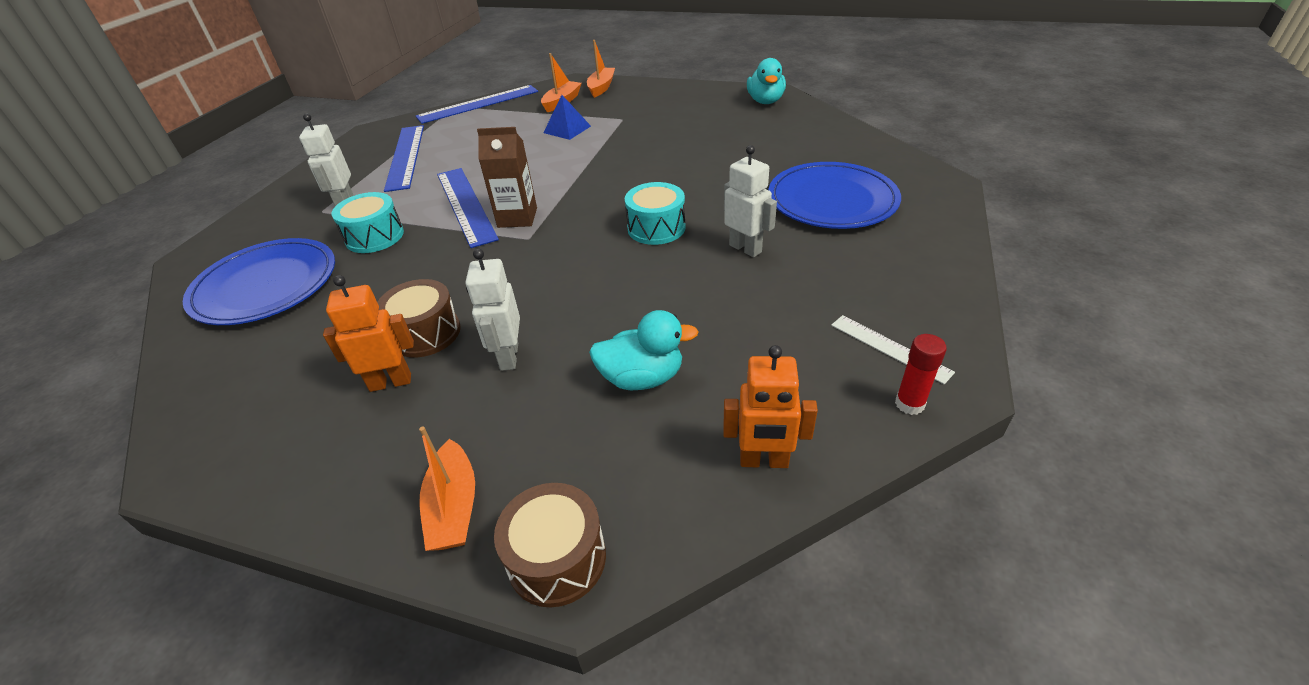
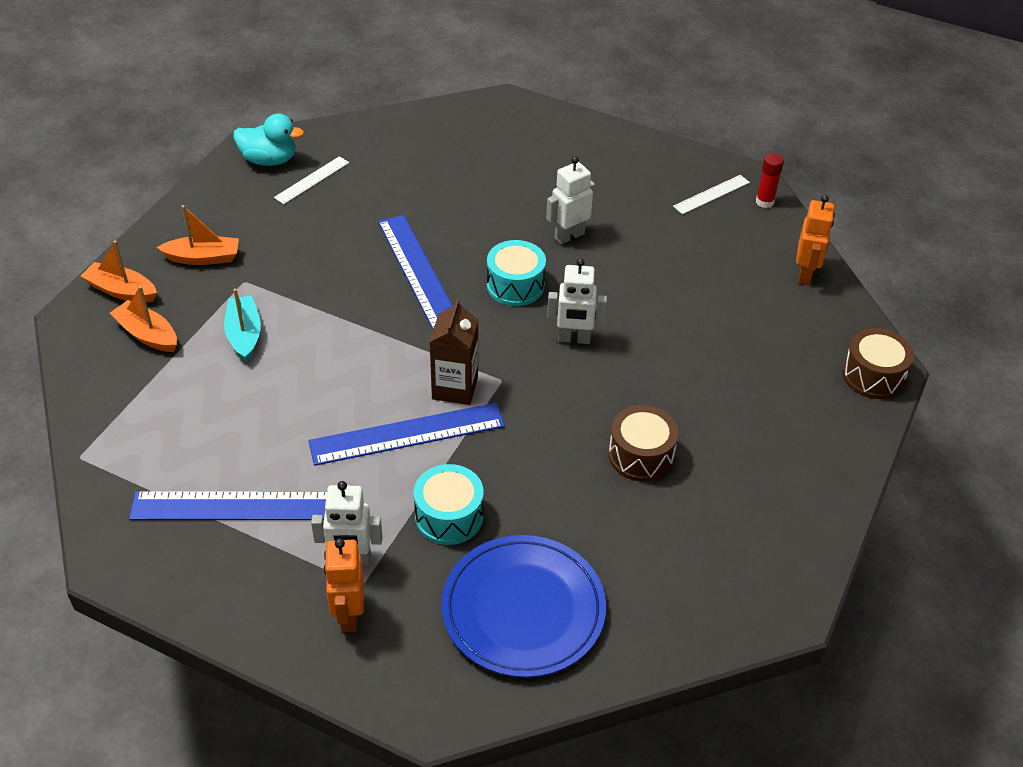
camera: 85 degrees left, 5 degrees up
orange robot [323,275,414,392] -> orange robot moved to [324,538,364,632]
blue ruler [416,85,538,124] -> blue ruler moved to [378,215,452,329]
orange boat [419,426,475,551] -> orange boat moved to [156,205,239,265]
white robot [465,249,520,371] -> white robot moved to [547,258,607,344]
blue pyramid [543,95,591,140] -> turquoise boat [224,289,261,362]
turquoise duck [589,310,699,390] -> none
blue plate [768,162,901,229] -> none
none -> white ruler [274,156,349,204]

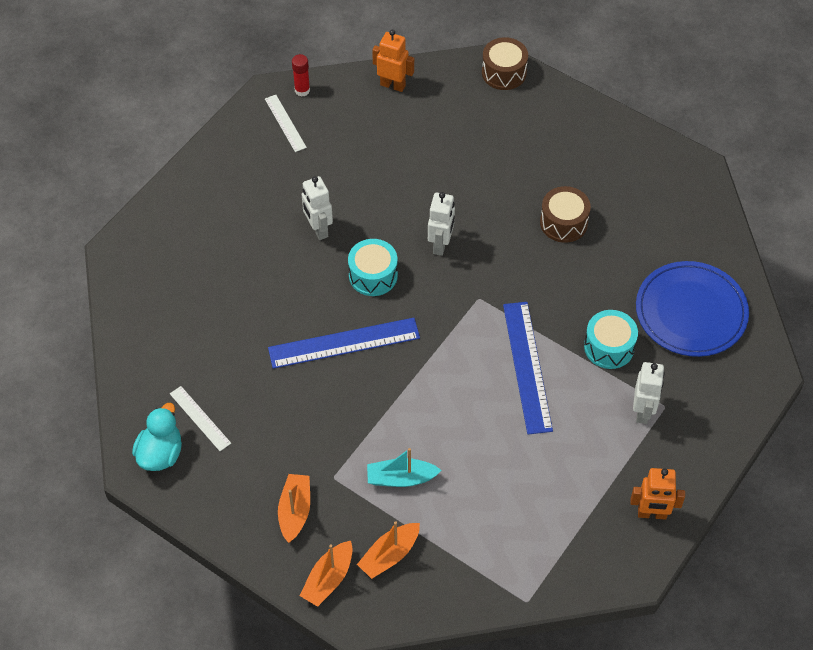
camera: 80 degrees left, 10 degrees up
blue ruler [129,491,327,520] -> none
orange robot [324,538,364,632] -> orange robot moved to [631,468,685,520]
brown carton [429,299,478,405] -> none

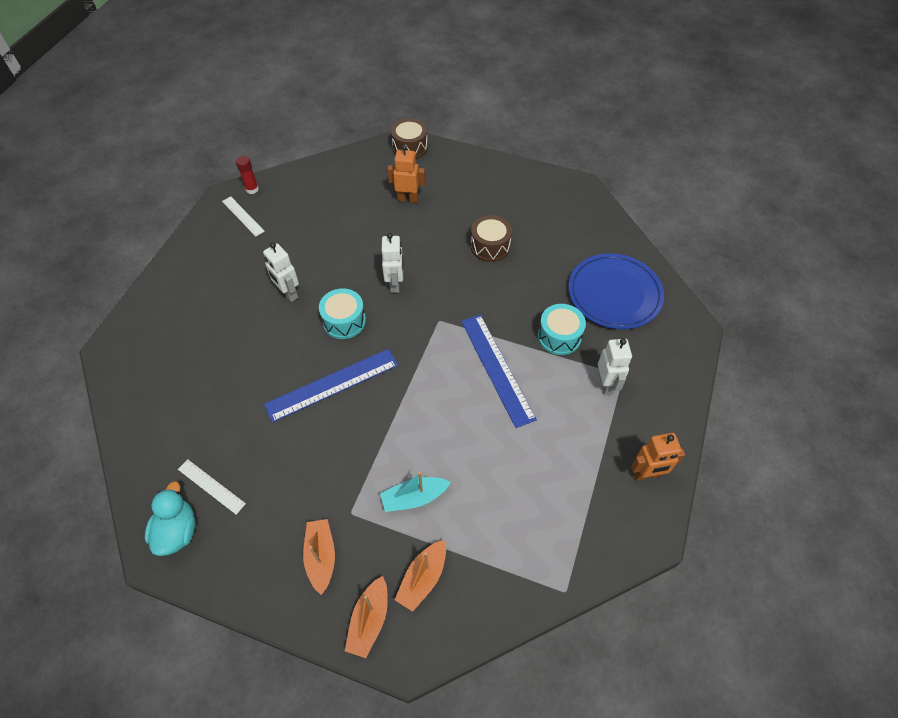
camera: 15 degrees left, 0 degrees up
orange robot [372,30,414,92] -> orange robot moved to [388,145,425,203]

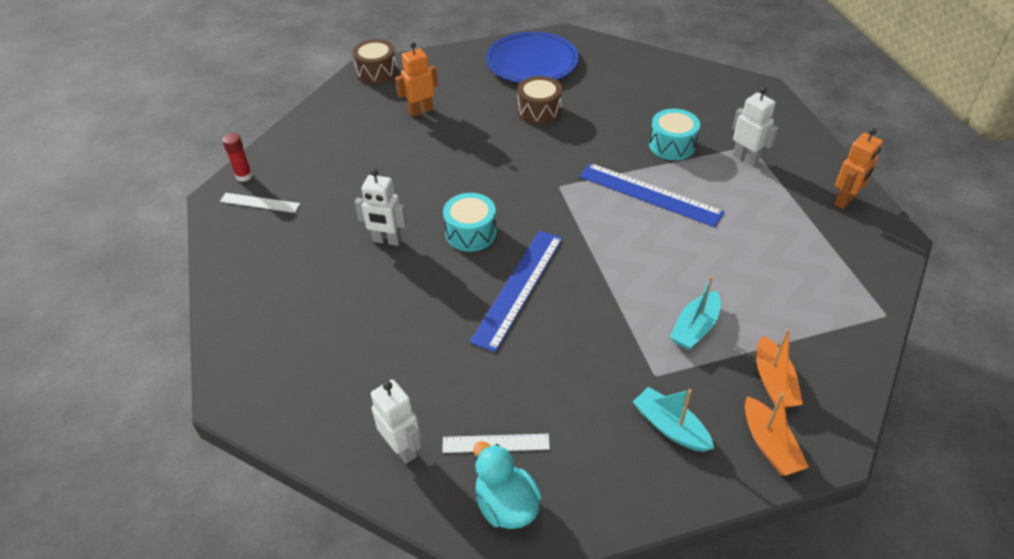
camera: 35 degrees left, 10 degrees down
orange boat [303,519,335,595] -> turquoise boat [633,387,714,452]
white robot [382,233,403,293] -> white robot moved to [371,379,421,464]
blue plate [568,253,664,329] -> blue plate moved to [486,32,579,83]

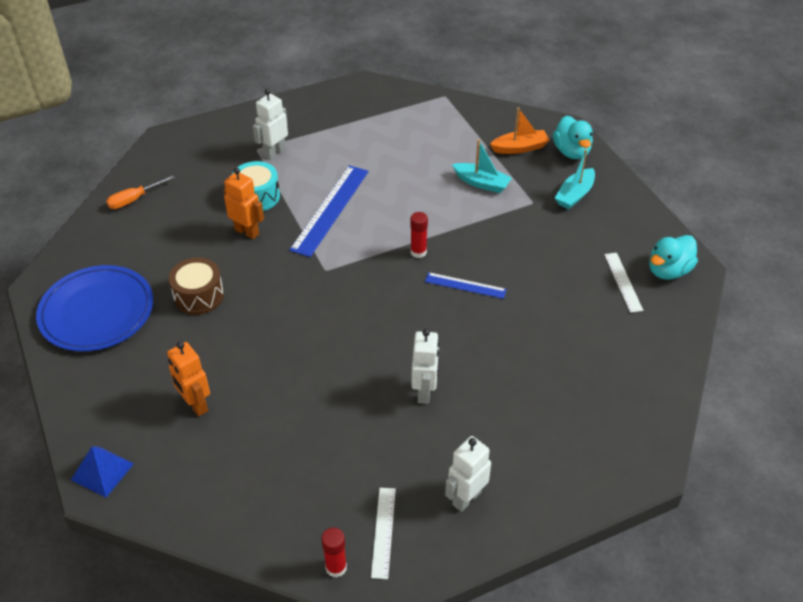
camera: 100 degrees left, 0 degrees up
brown drum [352,39,398,84] -> blue pyramid [71,446,134,498]
white robot [371,379,421,464] -> white robot moved to [445,436,491,512]
turquoise drum [443,193,497,252] -> none
blue ruler [470,231,563,352] -> blue ruler [425,272,507,299], size x0.55
orange boat [745,393,809,476] -> turquoise duck [553,116,593,159]
orange robot [834,128,883,209] -> orange robot moved to [224,168,264,239]
none -> orange screwdriver [106,175,175,209]
none -> red glue stick [410,212,428,258]

